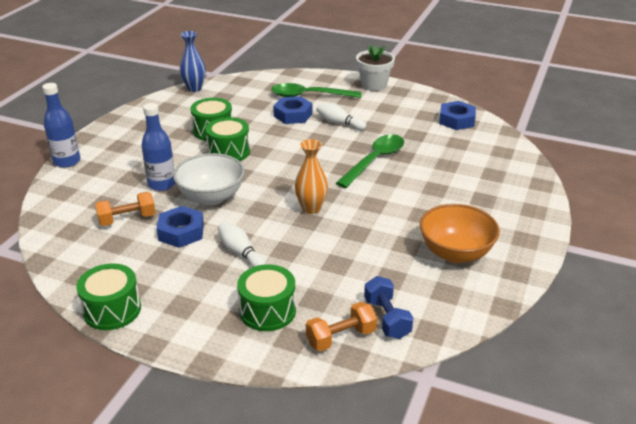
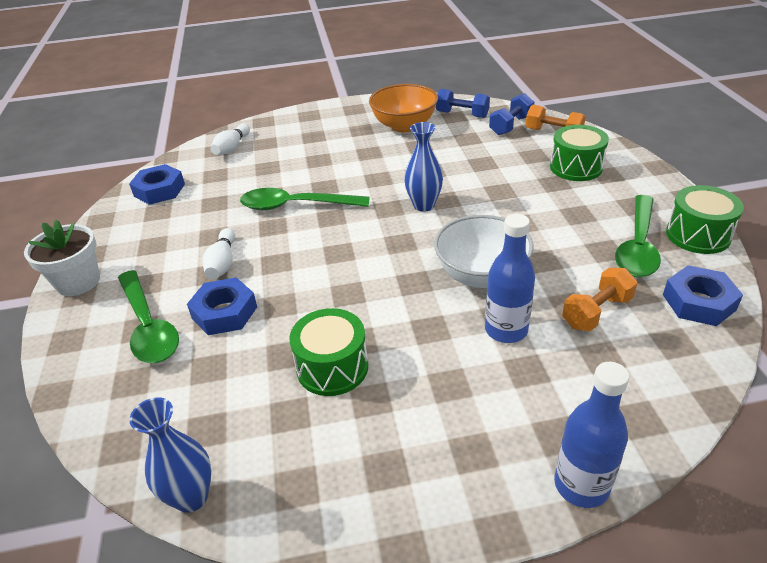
camera: 120 degrees left, 5 degrees up
orange dumbbell [95,192,156,226] -> orange dumbbell turned 75 degrees counterclockwise [562,268,637,331]
blue nut [157,206,204,248] -> blue nut moved to [663,265,743,326]
green drum [206,117,250,161] -> none
white bowling pin [218,222,266,267] -> white bowling pin moved to [210,123,250,155]
orange vase [295,139,328,214] -> blue vase [404,122,443,212]
none -> blue dumbbell [436,89,490,118]
none -> green spoon [615,195,661,277]

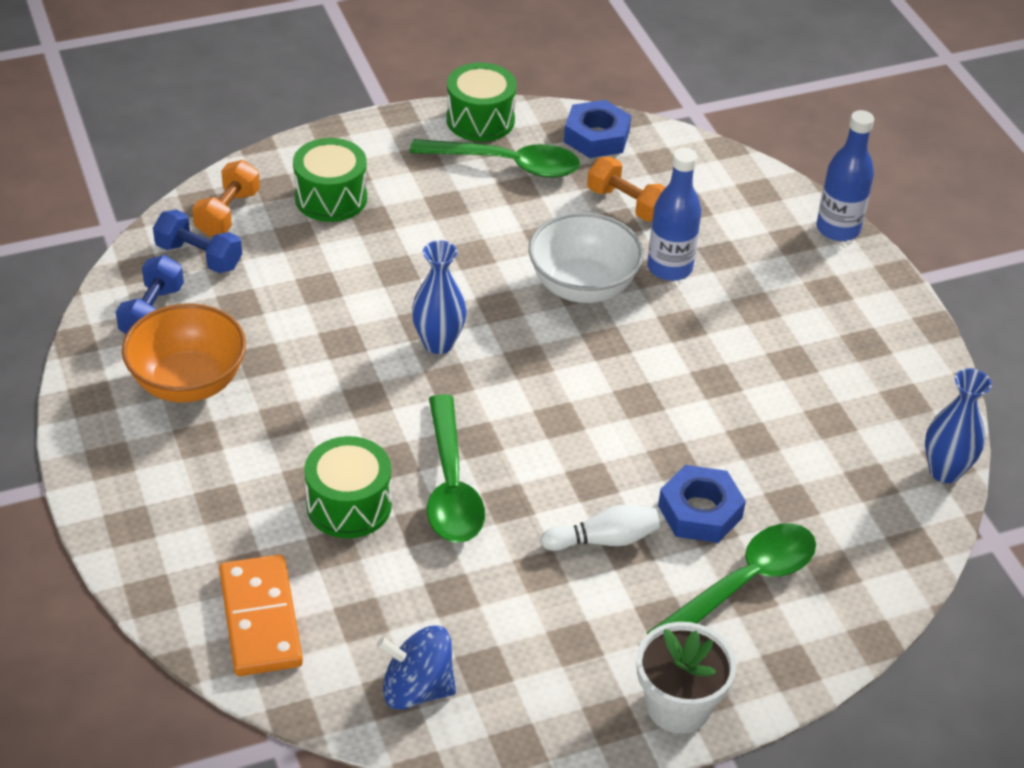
camera: 105 degrees left, 5 degrees up
blue nut [129,164,185,205] -> blue spinning top [377,625,456,710]
white bowling pin [210,123,250,155] -> orange domino [219,554,303,676]
green drum [289,308,368,396] -> green drum moved to [304,436,392,538]

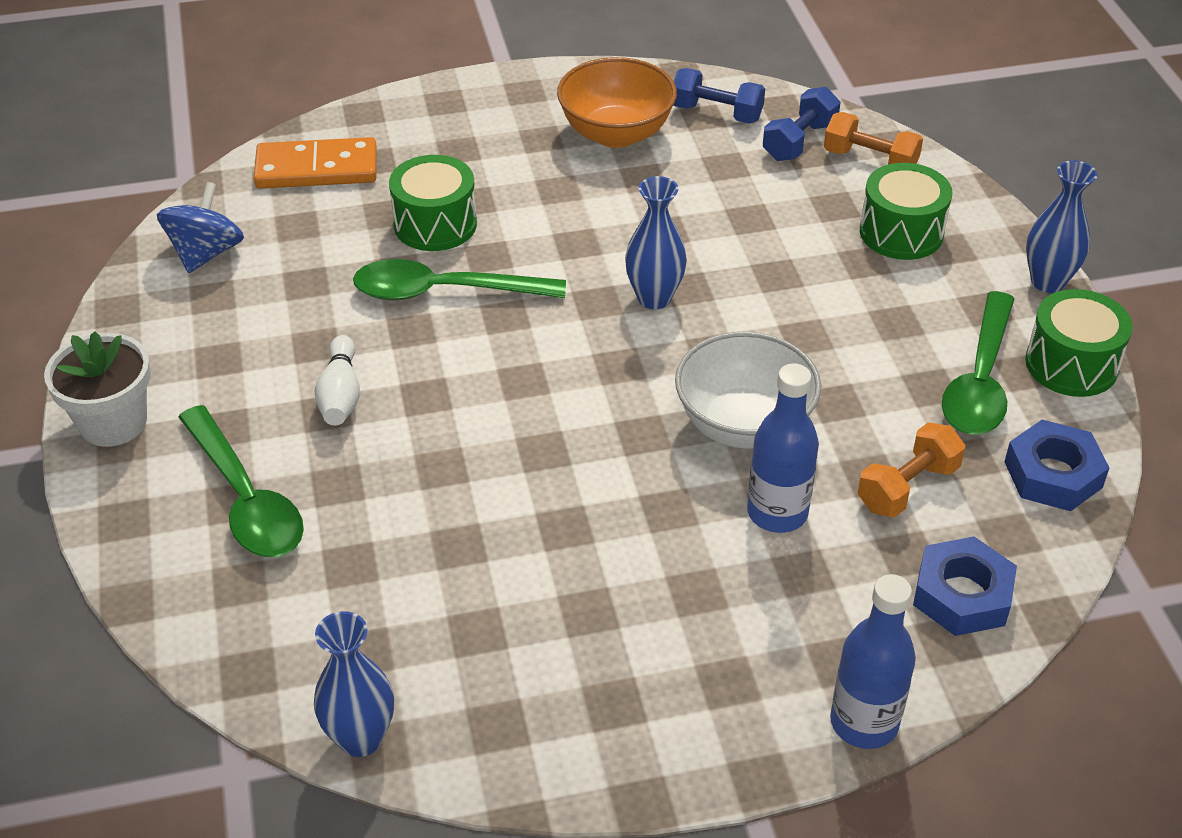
camera: 100 degrees right, 0 degrees up
blue nut [658,465,746,543] -> blue nut moved to [913,536,1017,636]
none -> blue vase [1026,161,1097,293]

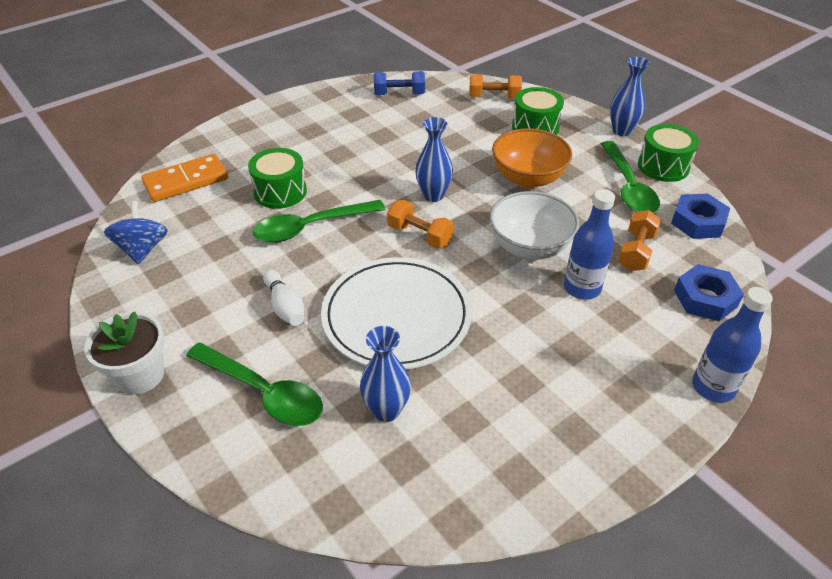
camera: 25 degrees left, 0 degrees up
blue vase [314,611,394,757] -> blue vase moved to [360,326,411,422]
orange bowl [557,57,677,148] -> orange bowl moved to [492,128,572,188]
blue dumbbell [763,87,841,161] -> none
none -> white plate [321,257,472,369]
none -> orange dumbbell [387,200,454,249]

